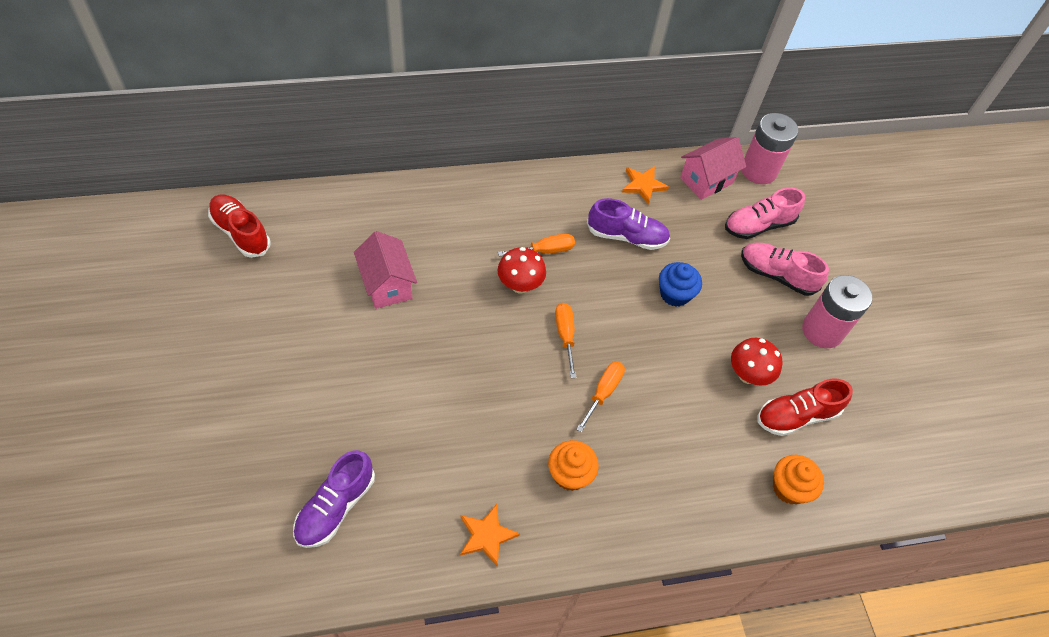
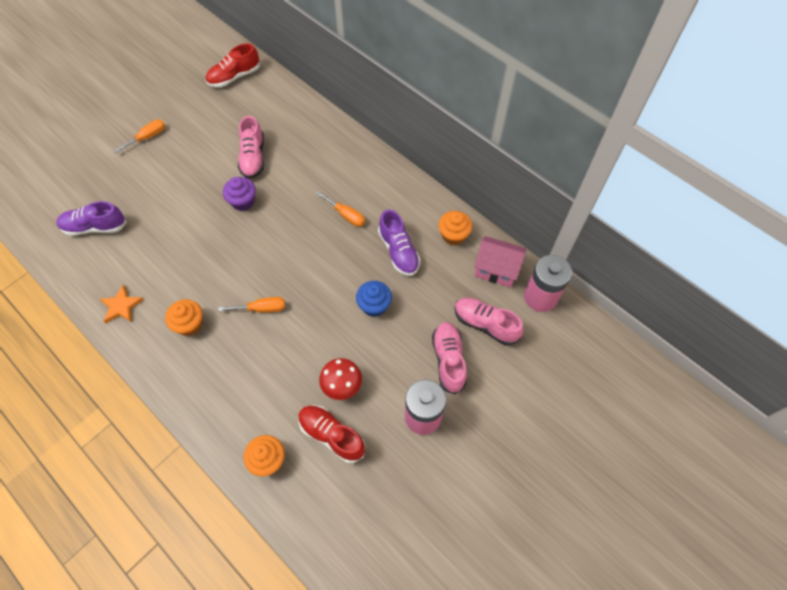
camera: 60 degrees right, 5 degrees up
red shoe [208,194,270,258] -> red shoe turned 135 degrees counterclockwise [206,43,260,87]
pink house [354,231,417,309] -> pink shoe [238,116,264,179]
red mushroom [498,247,546,293] -> none
orange screwdriver [555,303,577,378] -> orange screwdriver moved to [113,119,165,153]
orange star [622,166,669,205] -> orange cupcake [438,211,472,245]
none -> purple cupcake [223,177,256,211]

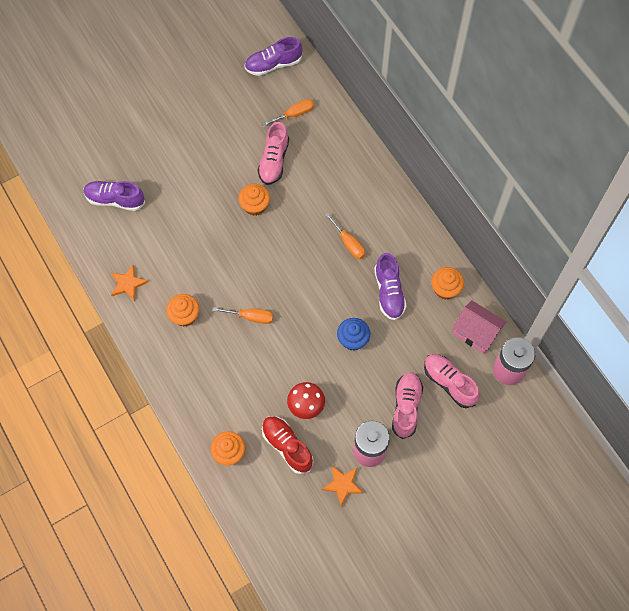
camera: 15 degrees right, 5 degrees up
orange screwdriver [113,119,165,153] -> orange screwdriver moved to [262,99,314,126]
red shoe [206,43,260,87] -> purple shoe [244,37,302,76]
purple cupcake [223,177,256,211] -> orange cupcake [239,184,270,216]
none -> orange star [322,466,364,507]

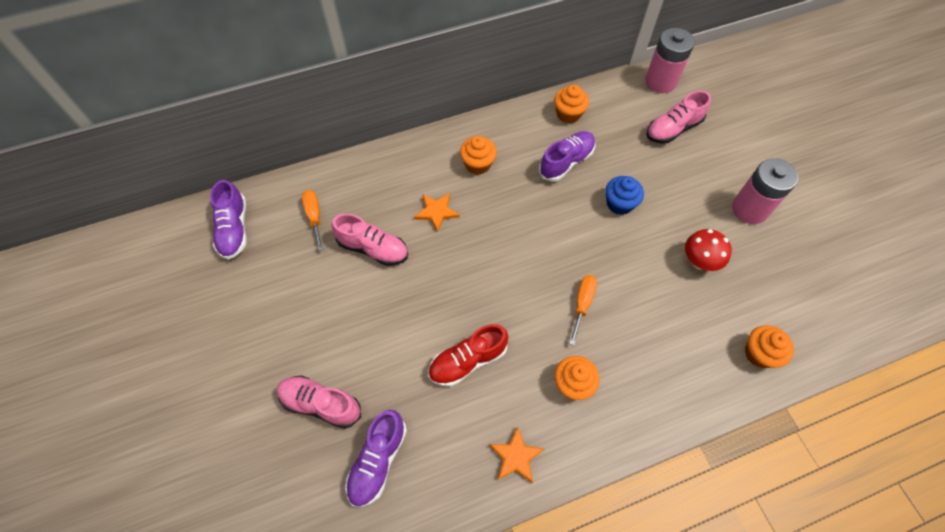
camera: 80 degrees left, 5 degrees down
orange cupcake [239,184,270,216] -> orange cupcake moved to [460,136,497,175]
red shoe [262,416,313,474] -> red shoe moved to [428,324,508,387]
orange star [322,466,364,507] -> orange star moved to [414,193,460,233]
orange screwdriver [325,213,365,259] -> none
purple shoe [374,253,406,320] -> purple shoe turned 45 degrees counterclockwise [539,131,595,182]
pink shoe [392,372,423,439] -> pink shoe moved to [277,375,361,429]
pink house [452,300,506,354] -> none

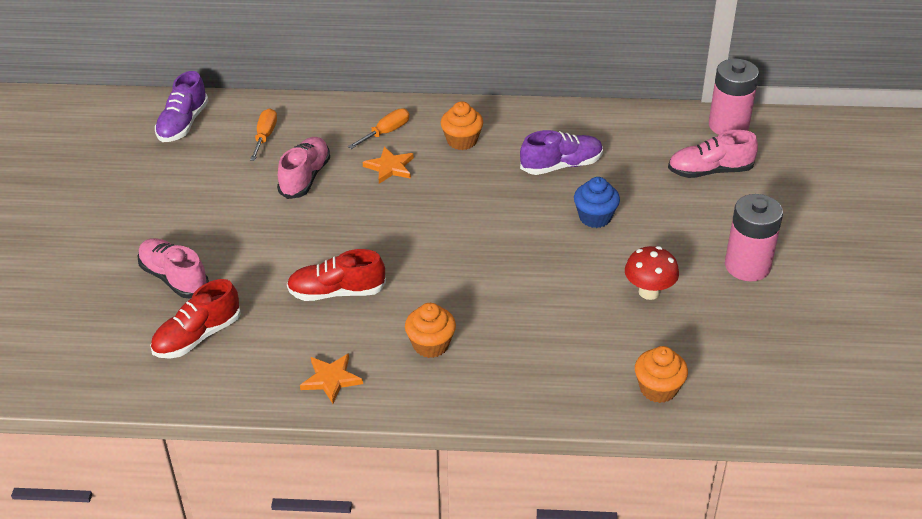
camera: 25 degrees right, 20 degrees down
pink shoe [332,213,408,266] -> pink shoe turned 120 degrees counterclockwise [277,137,330,199]
purple shoe [345,410,407,507] -> red shoe [150,279,241,359]
orange cupcake [554,85,589,124] -> none
orange screwdriver [569,275,597,345] -> orange screwdriver moved to [348,108,409,149]

